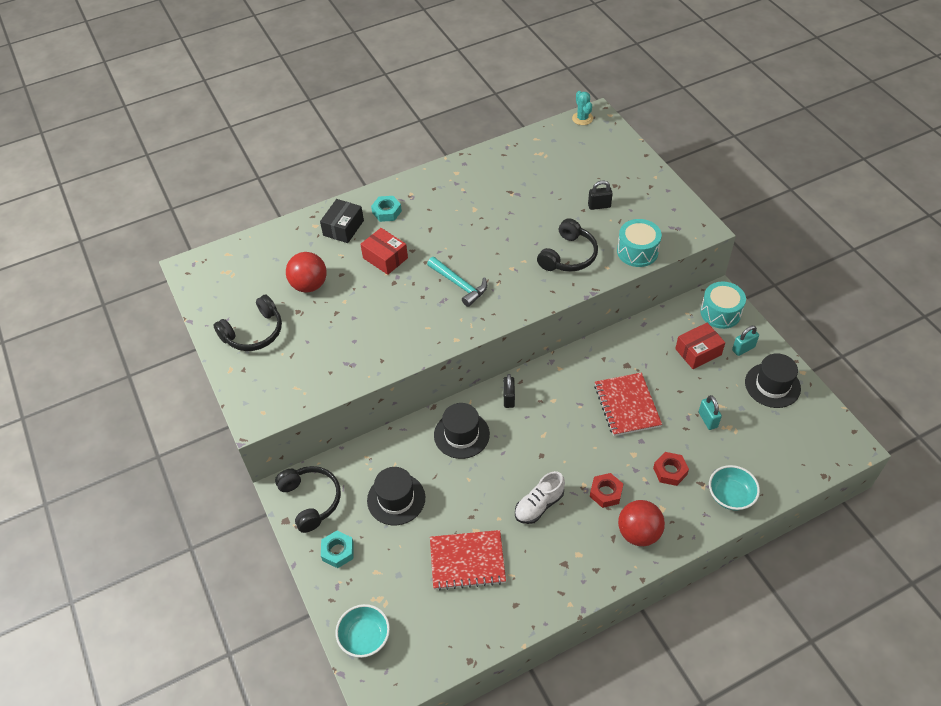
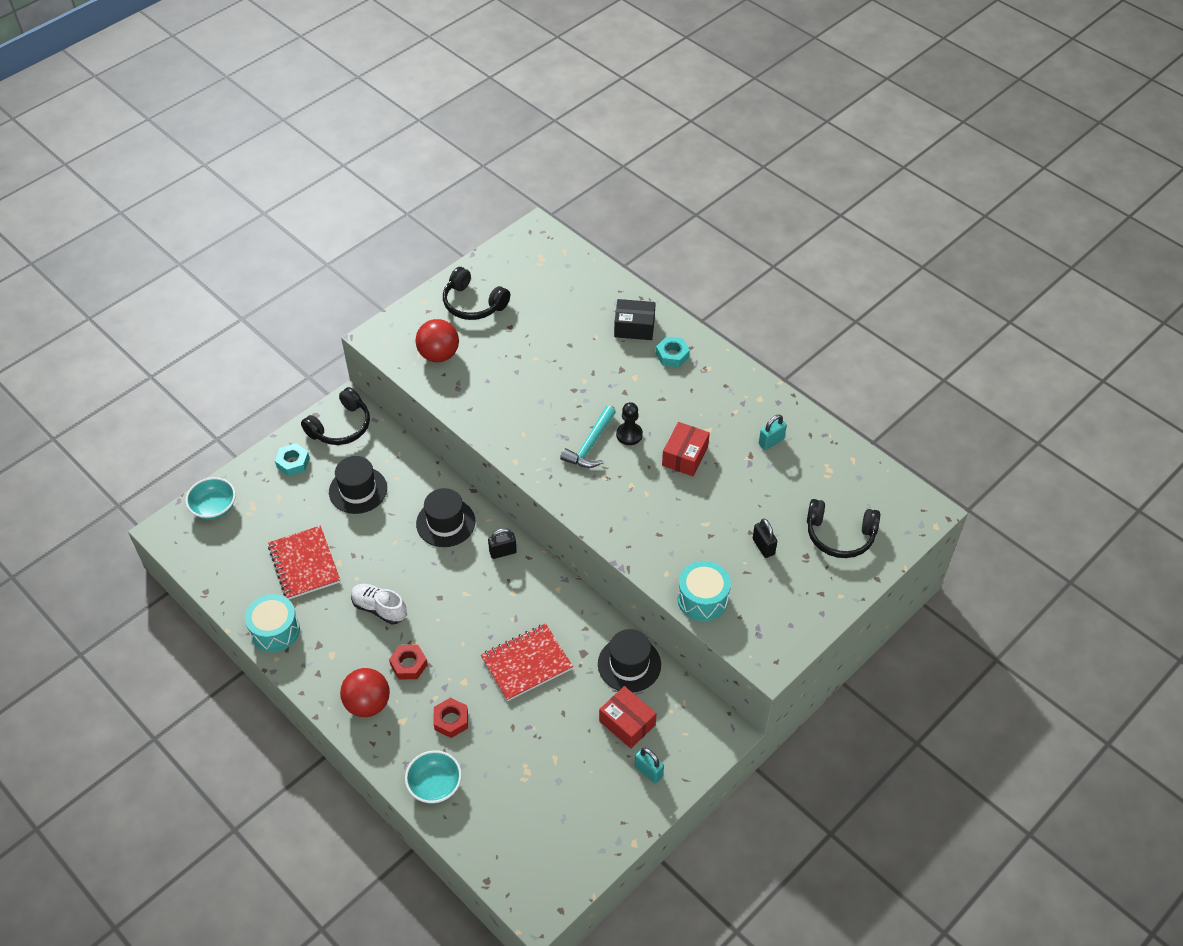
camera: 70 degrees right, 0 degrees up
red ball [286,252,327,293] -> red ball moved to [416,319,459,362]
red box [360,228,408,275] -> red box moved to [662,422,710,476]
black headphones [537,218,598,272] -> black headphones moved to [807,499,880,558]
turquoise cactus [572,91,593,125] -> none
turquoise padlock [699,395,722,430] -> turquoise padlock moved to [759,415,787,450]
turquoise drum [700,282,746,329] -> turquoise drum moved to [245,594,300,652]
black hat [745,353,801,408] -> black hat moved to [598,629,661,693]
none -> black pawn [616,402,643,445]

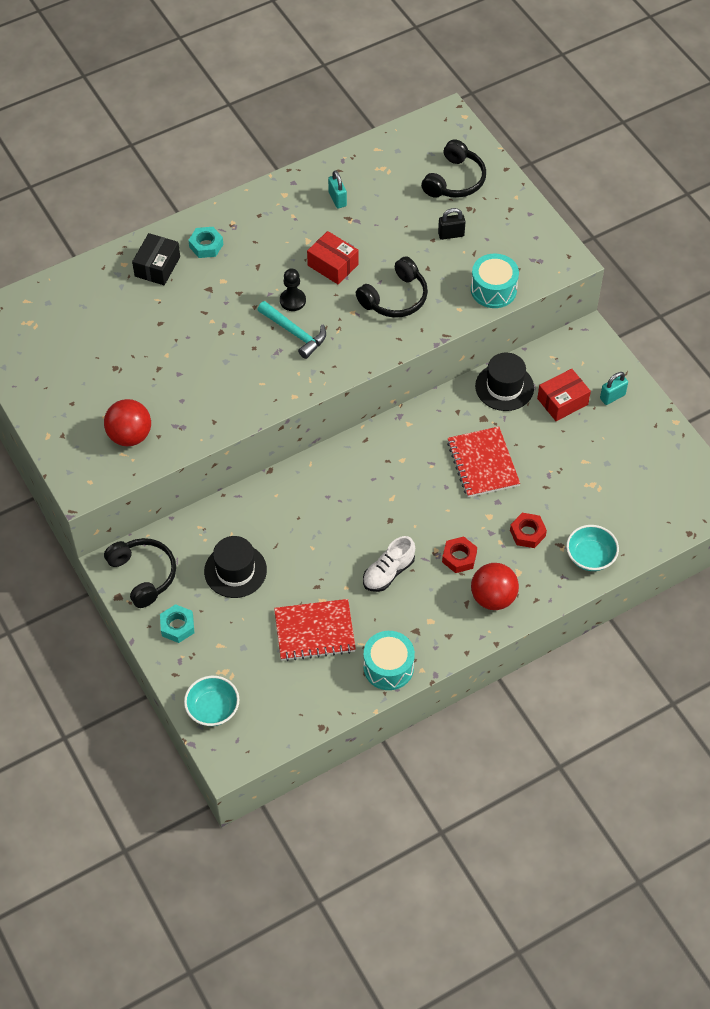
camera: 75 degrees left, 5 degrees up
black hat [416,488,475,547] -> none
black headphones [443,267,510,320] -> black headphones moved to [356,256,428,318]
black padlock [488,528,517,559] -> none

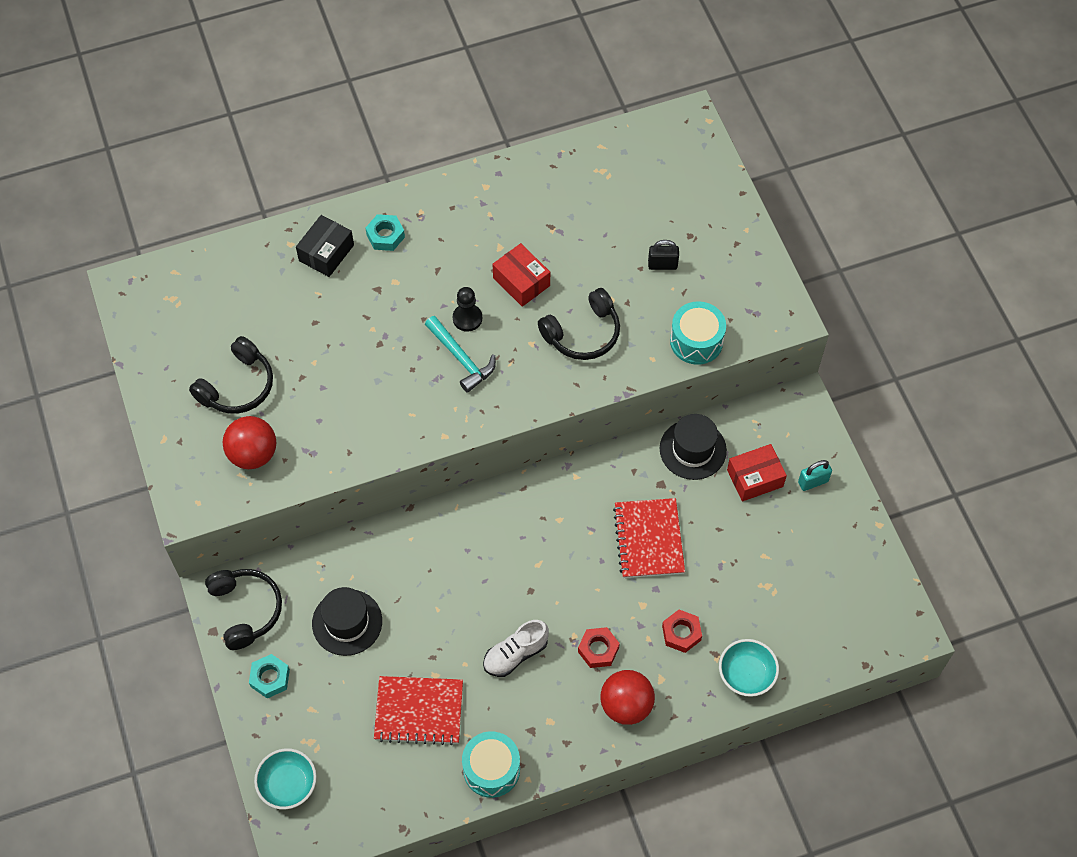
camera: 10 degrees right, 5 degrees up
turquoise padlock [328,170,347,209] -> none
black headphones [421,139,486,198] -> black headphones moved to [189,336,273,414]

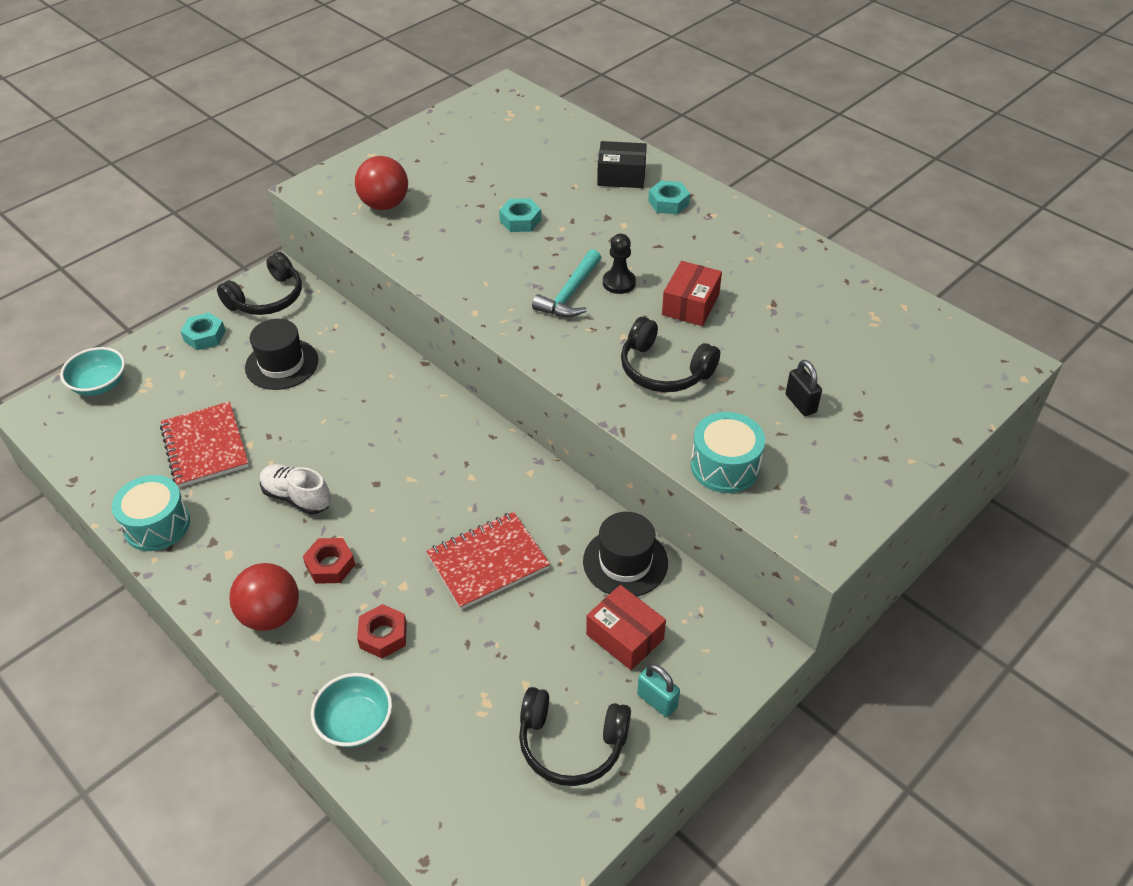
camera: 65 degrees right, 15 degrees down
black headphones [189,336,273,414] -> black headphones moved to [519,687,631,786]
none -> turquoise nut [499,198,541,232]

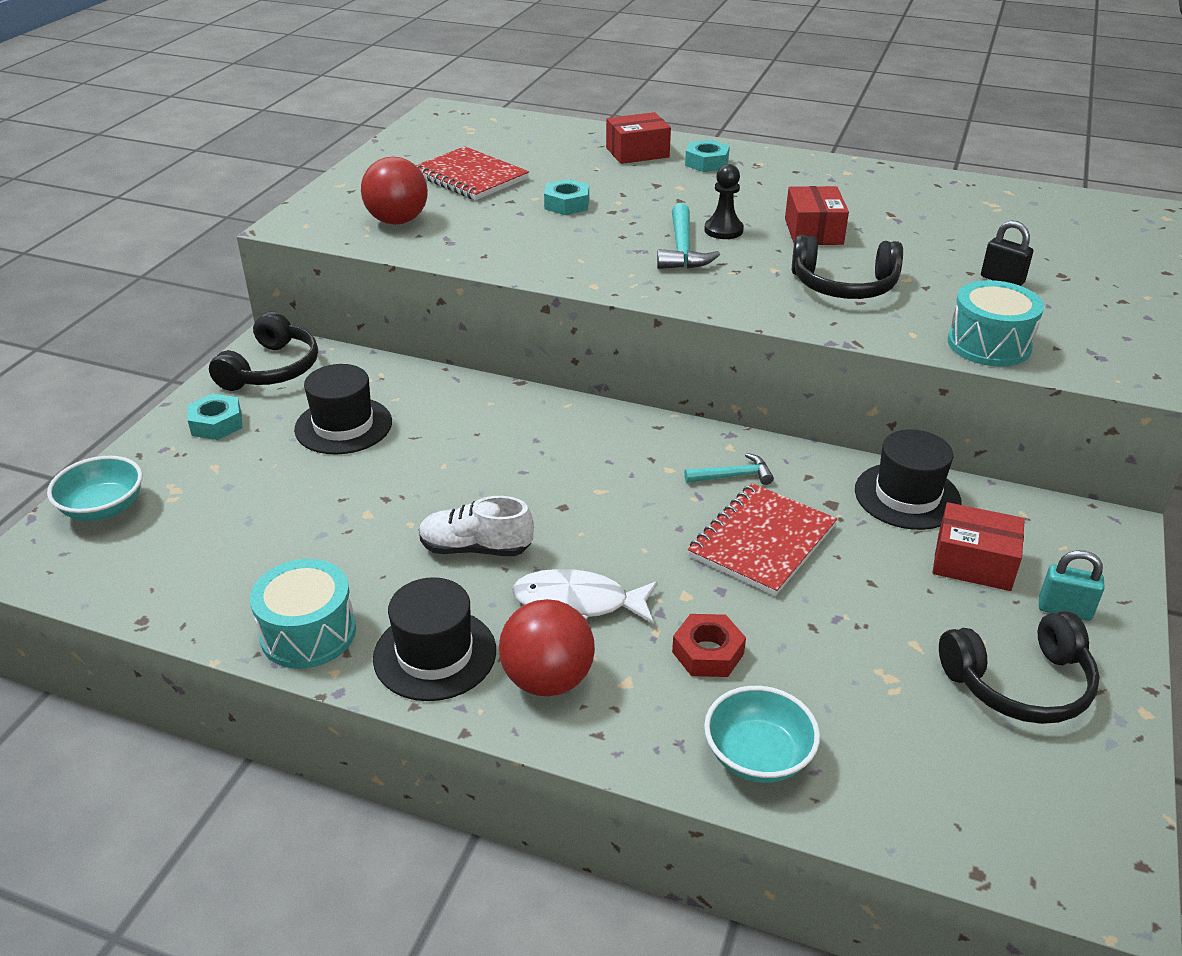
camera: 25 degrees left, 10 degrees down
red notebook [160,402,249,488] -> red notebook moved to [416,146,529,200]
red nut [303,538,355,584] -> white fish [512,569,658,624]
black box [597,141,647,188] -> red box [606,112,671,164]
none -> black hat [373,577,496,701]
none -> turquoise hammer [684,453,774,485]

